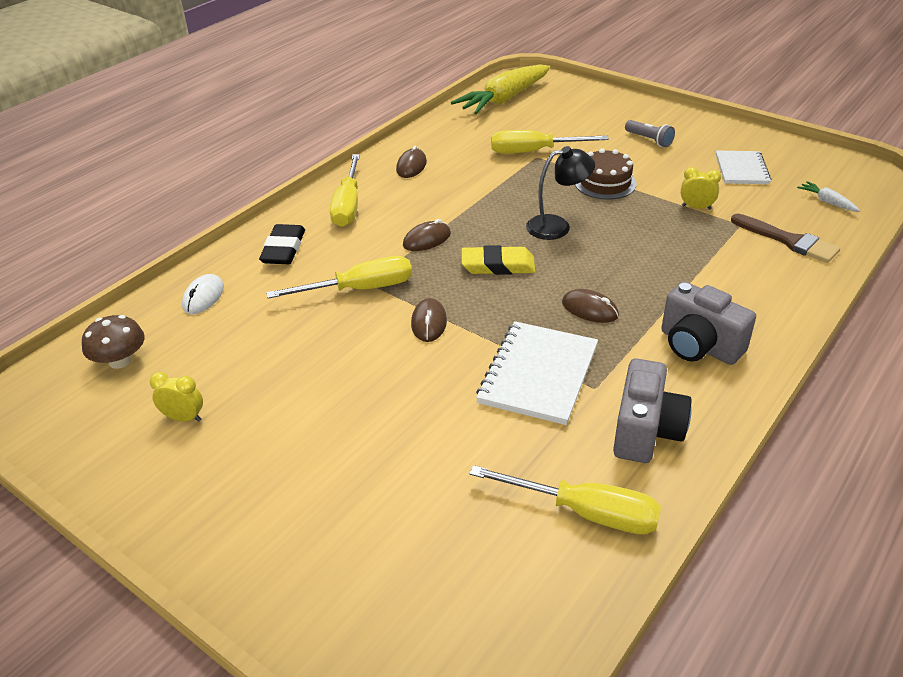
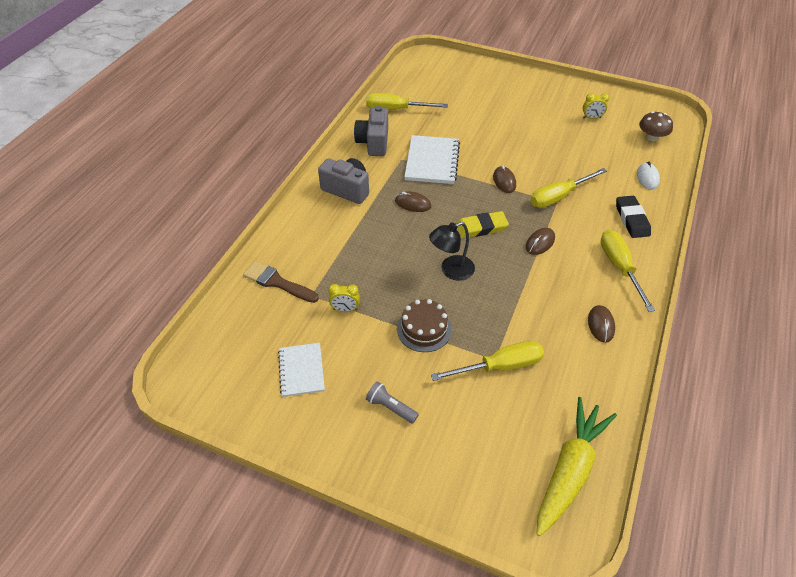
camera: 165 degrees right, 10 degrees up
white carrot [797,181,860,212] -> none

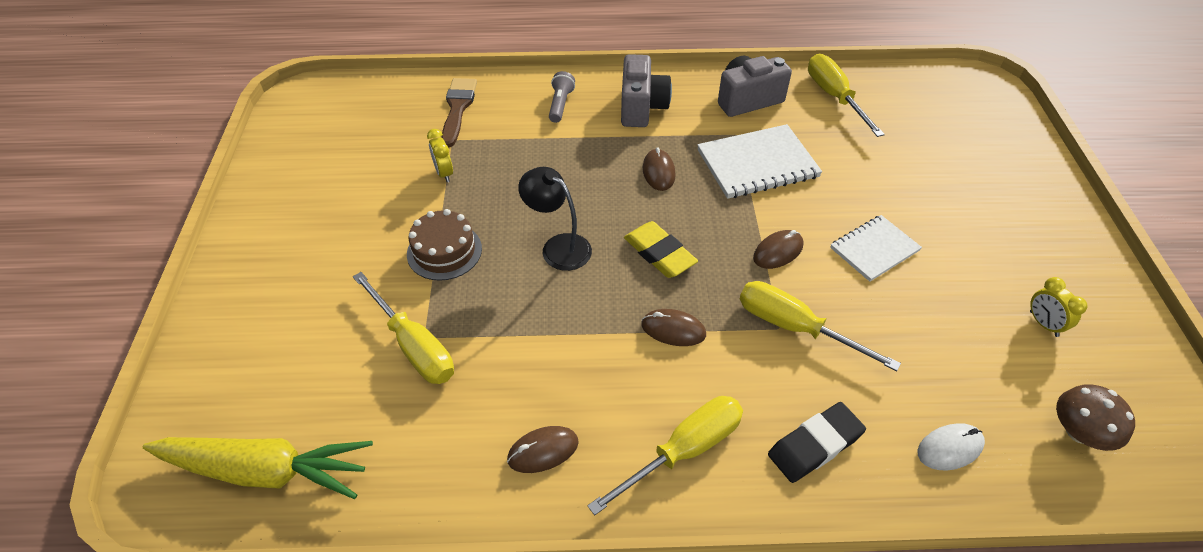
camera: 65 degrees right, 0 degrees up
white notebook [278,343,325,397] -> white notebook moved to [830,215,922,282]
grey flashlight [366,381,419,424] -> grey flashlight moved to [549,71,575,123]

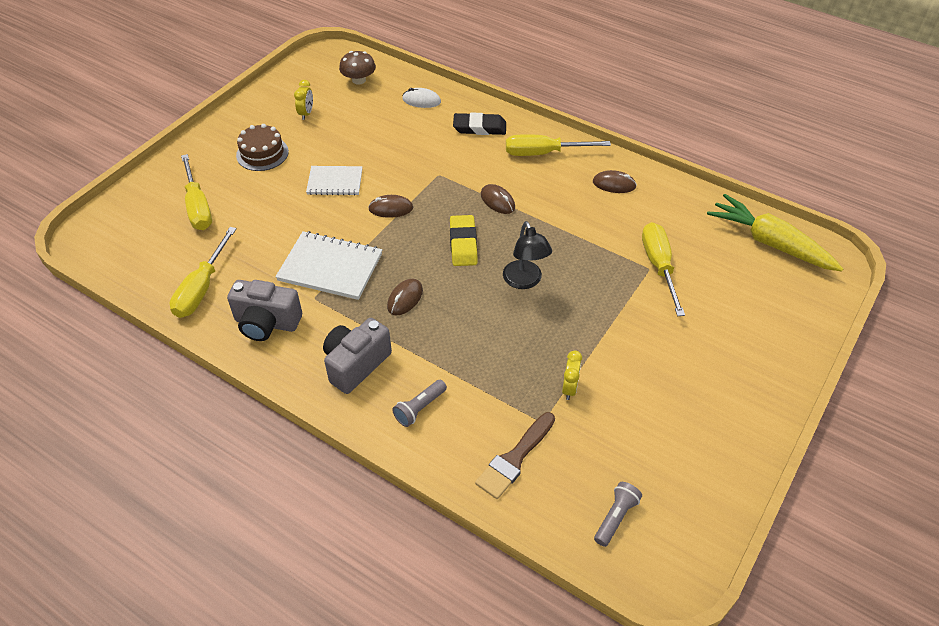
camera: 145 degrees left, 0 degrees up
brown cake [407,209,482,281] -> brown cake moved to [236,124,289,171]
yellow screwdriver [740,281,901,371] -> yellow screwdriver moved to [181,154,212,230]
none -> grey flashlight [594,482,642,547]

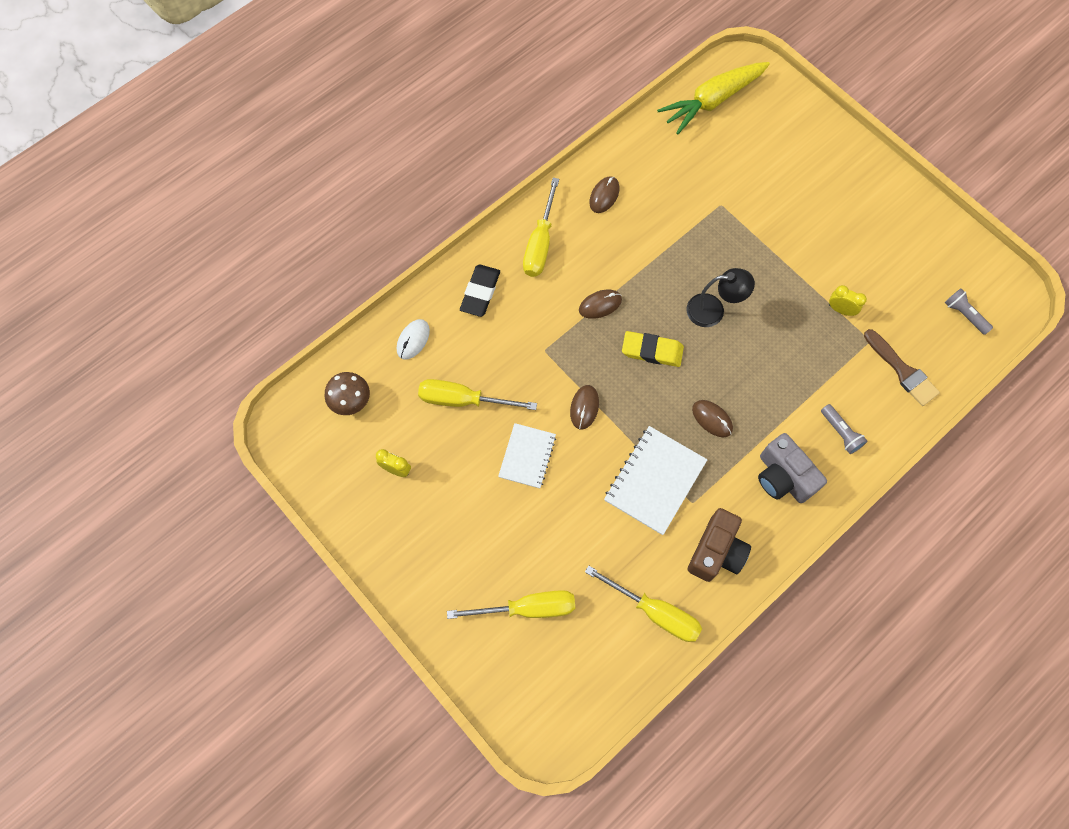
camera: 75 degrees left, 20 degrees up
grey camera [227,280,302,341] -> brown camera [687,508,751,582]
brown cake [236,124,289,171] -> none
yellow screwdriver [642,222,685,316] -> yellow screwdriver moved to [418,379,537,410]

